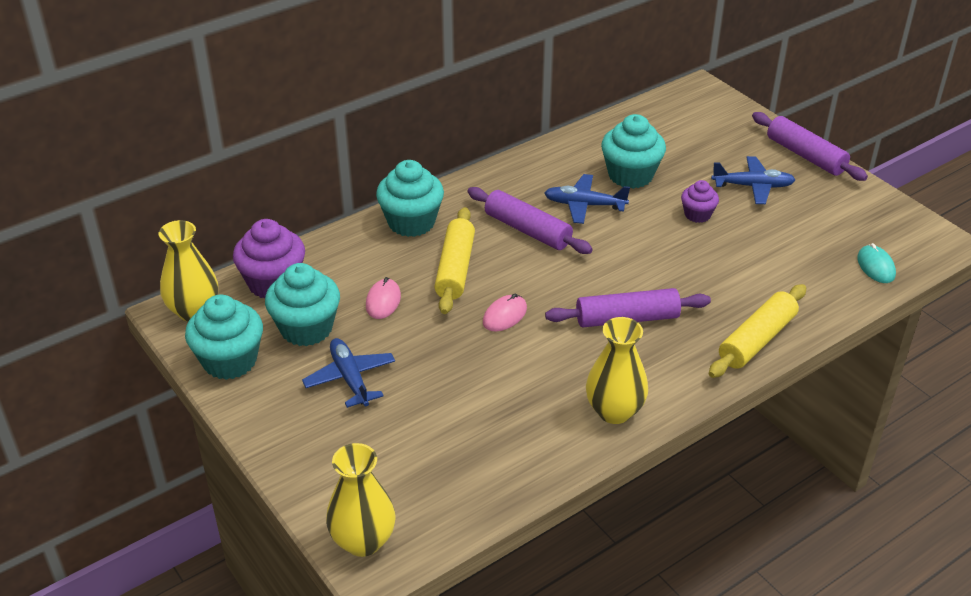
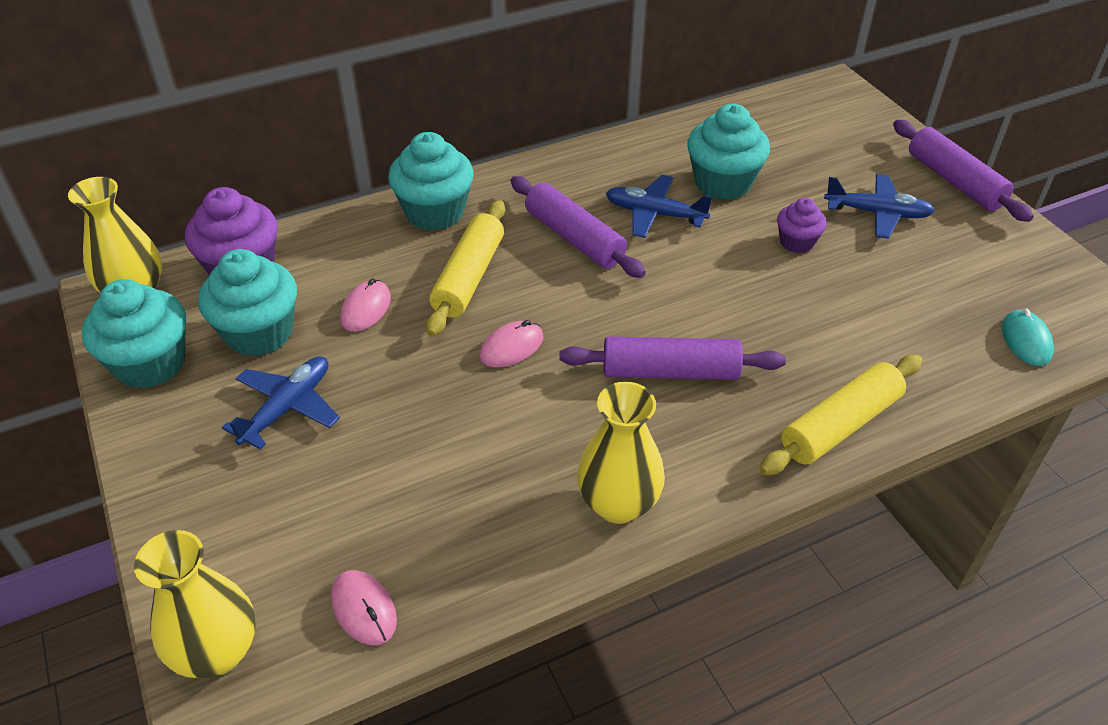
camera: 10 degrees right, 5 degrees up
blue plane [302,338,395,408] -> blue plane turned 45 degrees clockwise [222,356,340,450]
none -> pink mouse [331,570,397,645]

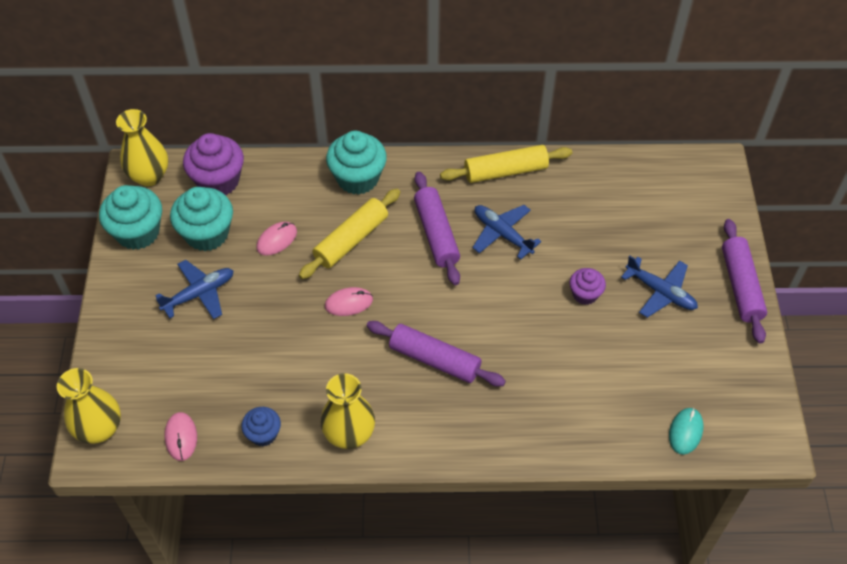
camera: 25 degrees right, 10 degrees up
turquoise cupcake [687,104,770,200] -> none
yellow rolling pin [759,355,922,475] -> yellow rolling pin moved to [440,145,572,183]
none -> blue cupcake [241,407,281,446]

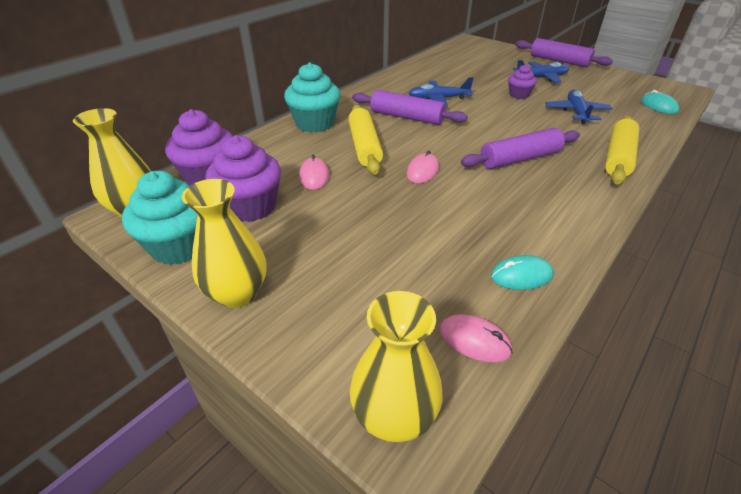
camera: 50 degrees left, 15 degrees down
blue plane [155,260,234,319] -> blue plane moved to [545,90,613,124]
turquoise cupcake [170,187,233,251] -> purple cupcake [205,135,281,222]
blue cupcake [241,407,281,446] -> turquoise mouse [491,255,554,290]
yellow vase [321,373,375,449] -> yellow vase moved to [182,179,266,308]
yellow rolling pin [440,145,572,183] -> yellow rolling pin moved to [605,116,639,184]

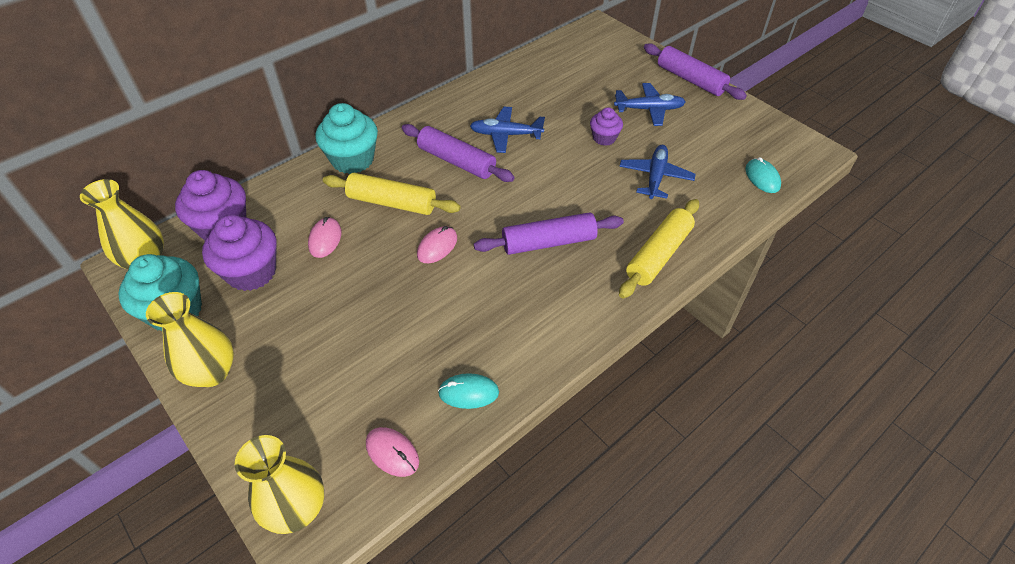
camera: 10 degrees right, 10 degrees up
yellow rolling pin [348,105,383,175] -> yellow rolling pin turned 75 degrees counterclockwise [323,173,461,215]

